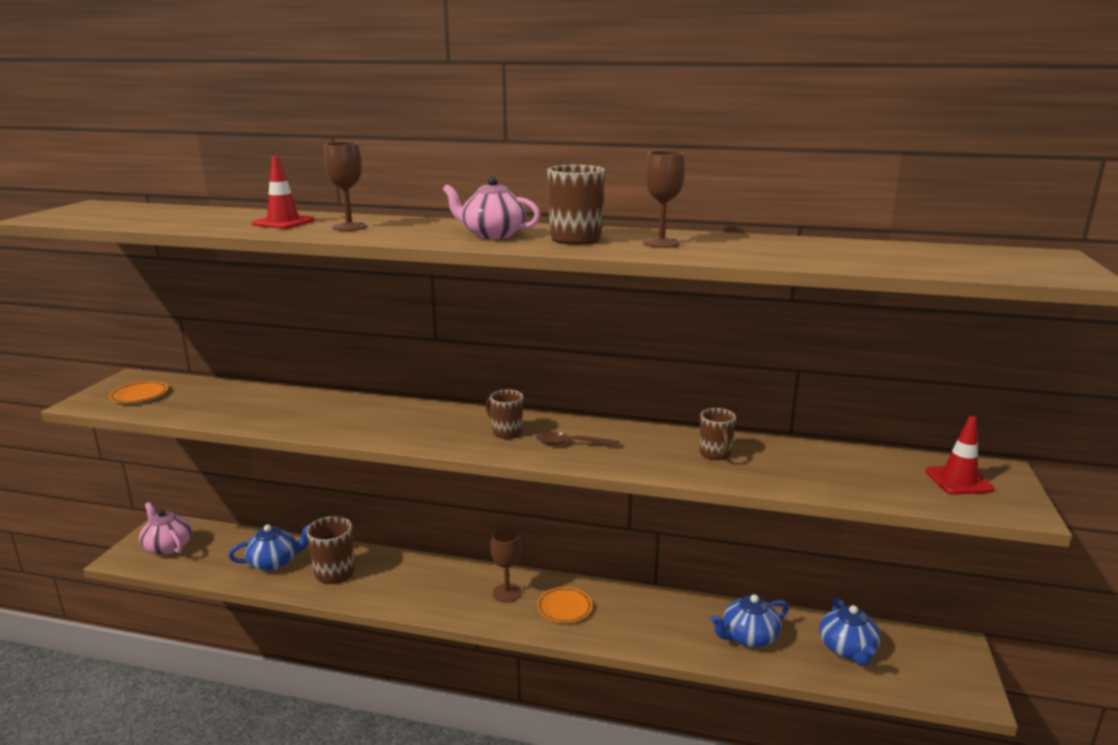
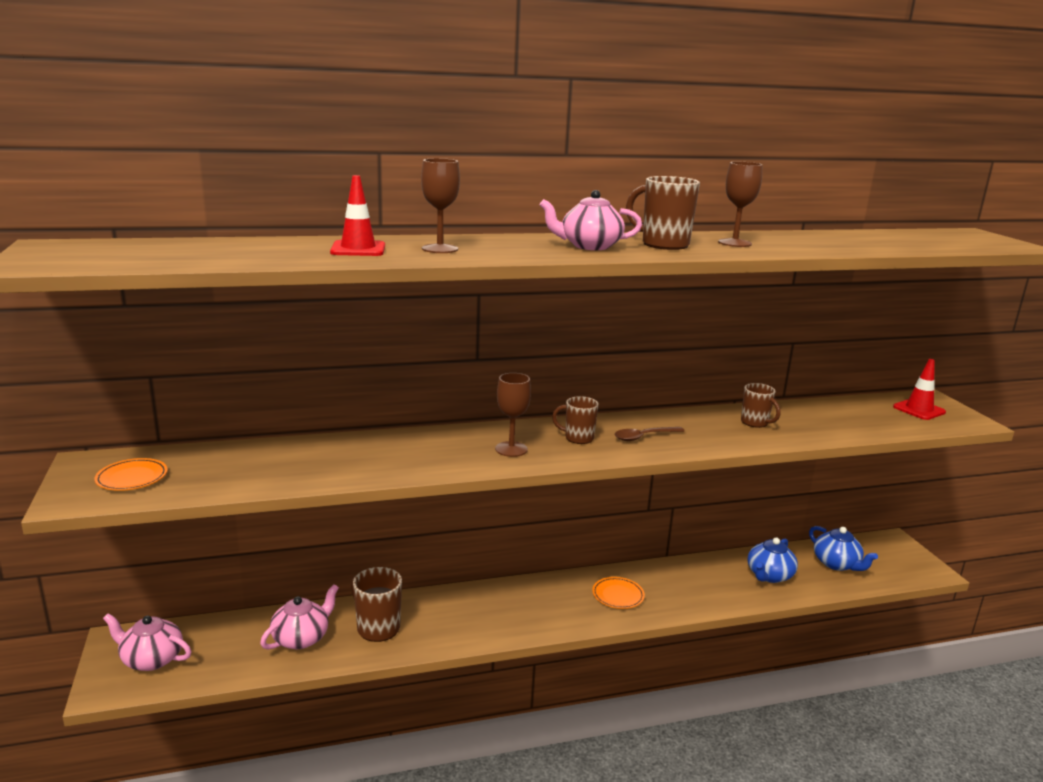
camera: 30 degrees left, 0 degrees up
blue teapot [229,523,311,571] -> pink teapot [260,584,339,650]
brown goblet [490,527,522,603] -> brown goblet moved to [495,373,531,457]

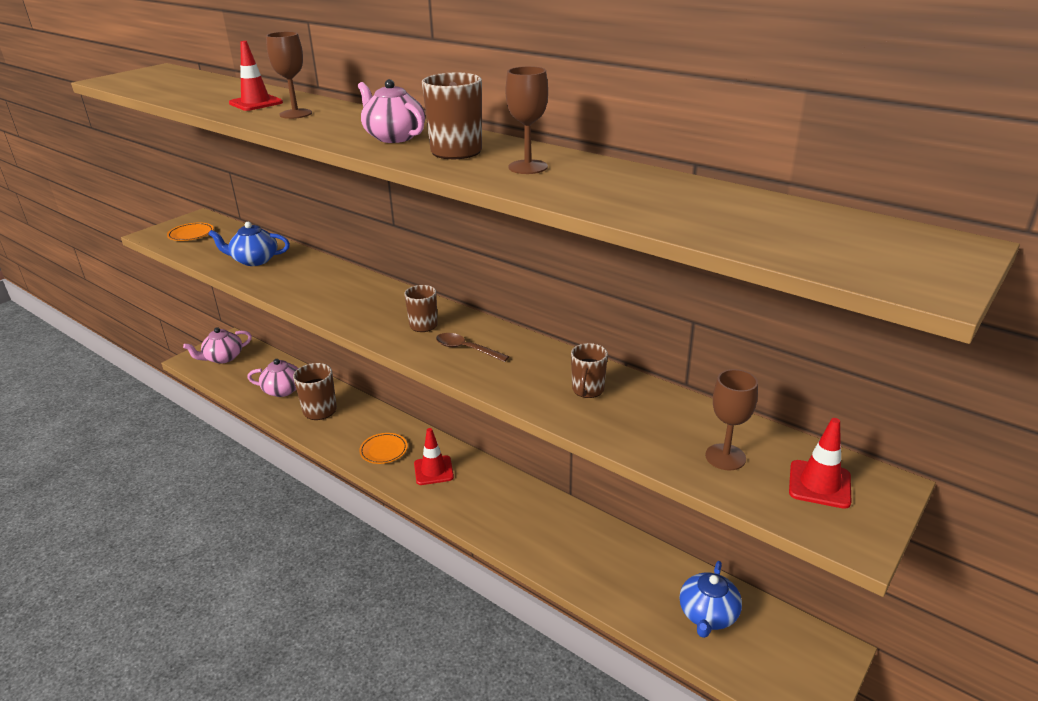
camera: 55 degrees right, 10 degrees up
pink teapot [103,613,191,671] -> pink teapot turned 105 degrees counterclockwise [183,327,252,364]
brown goblet [495,373,531,457] -> brown goblet moved to [705,369,758,470]
orange plate [592,577,645,609] -> orange plate moved to [359,433,408,464]
blue teapot [748,538,798,583] -> blue teapot moved to [208,222,290,266]
none -> red traffic cone [414,428,454,485]

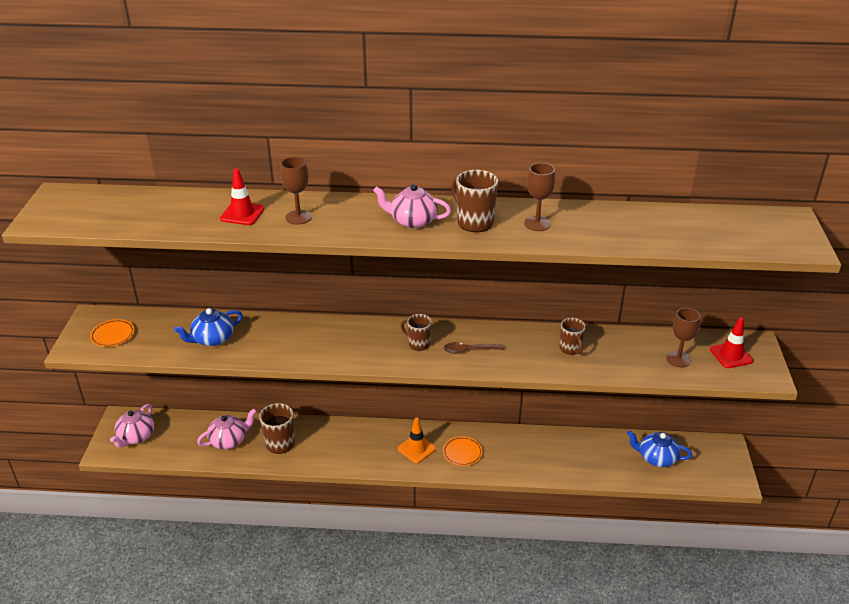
camera: 35 degrees left, 5 degrees up
orange plate [359,433,408,464] -> orange plate moved to [443,436,483,466]
red traffic cone [414,428,454,485] -> orange traffic cone [398,418,436,463]
blue teapot [680,561,742,638] -> blue teapot turned 120 degrees clockwise [627,431,692,467]

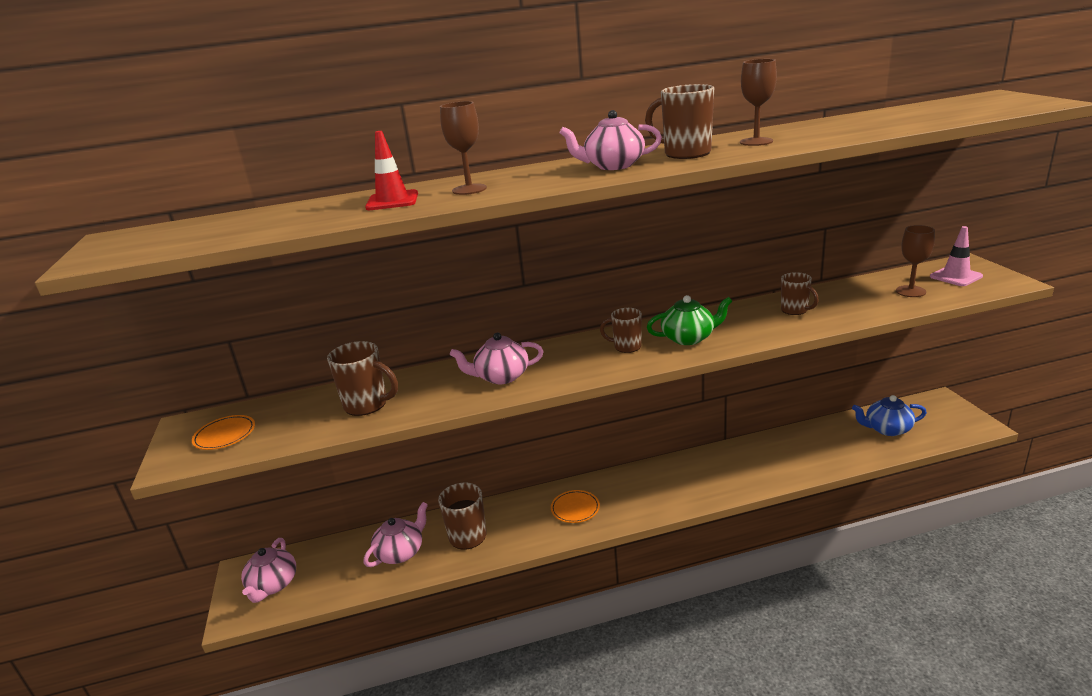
camera: 15 degrees left, 10 degrees down
blue teapot [174,308,243,346] -> brown mug [327,341,398,416]
orange traffic cone [398,418,436,463] -> none
orange plate [443,436,483,466] -> orange plate moved to [551,490,600,523]
brown spoon [444,342,504,354] -> green teapot [647,295,732,345]
red traffic cone [710,318,754,368] -> pink traffic cone [930,226,983,286]
none -> pink teapot [450,333,544,384]

